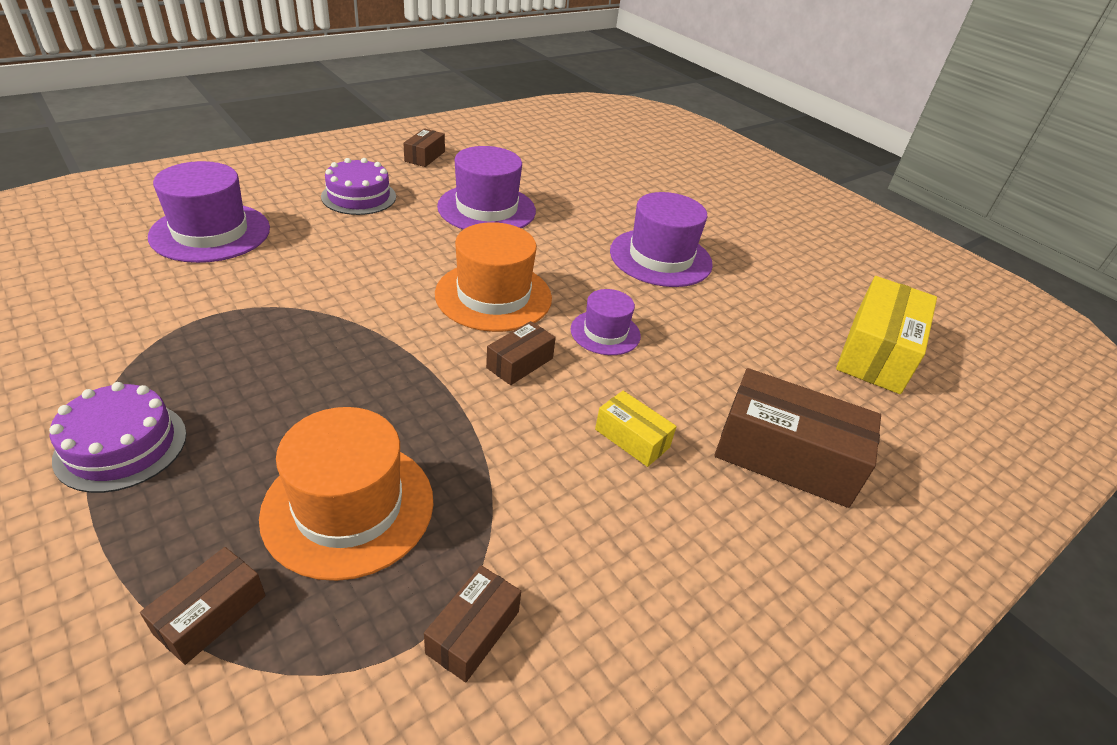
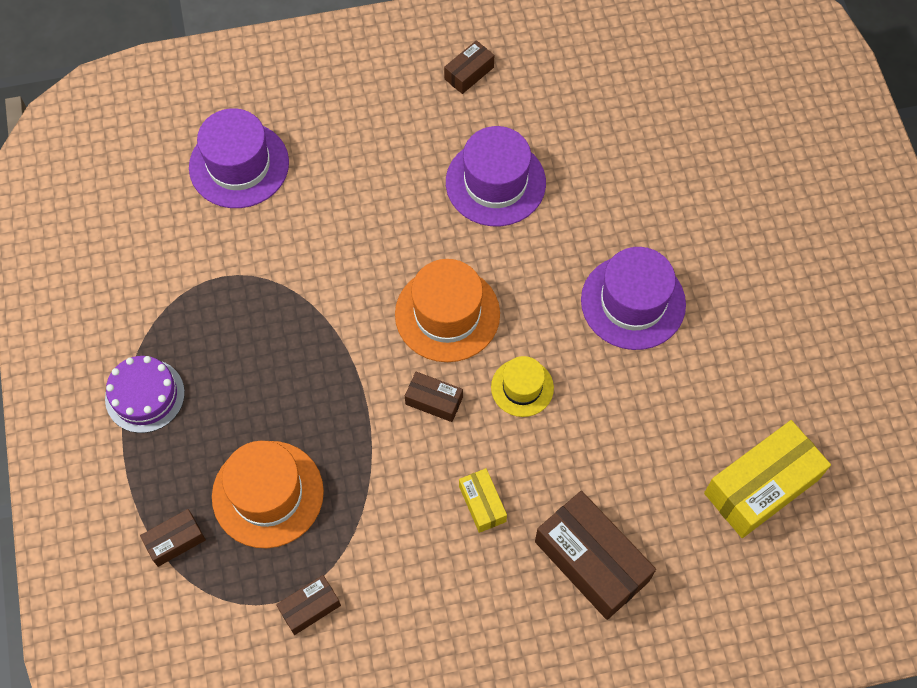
camera: 30 degrees right, 25 degrees up
purple cake [321,158,396,215] -> none
brown box [486,321,556,385] -> brown box turned 45 degrees clockwise [405,372,463,422]
purple hat [571,289,641,355] -> yellow hat [491,356,554,417]

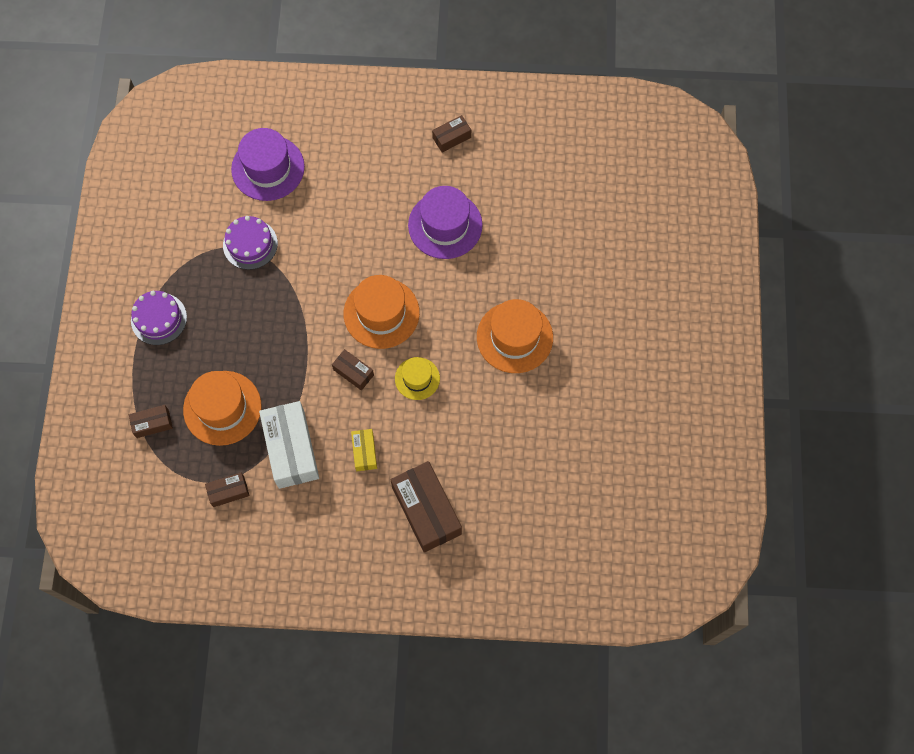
camera: 15 degrees right, 5 degrees up
purple hat [581,247,686,350] -> orange hat [477,299,553,373]
yellow box [704,420,831,538] -> none
none -> purple cake [223,216,278,270]
none -> white box [259,401,319,489]

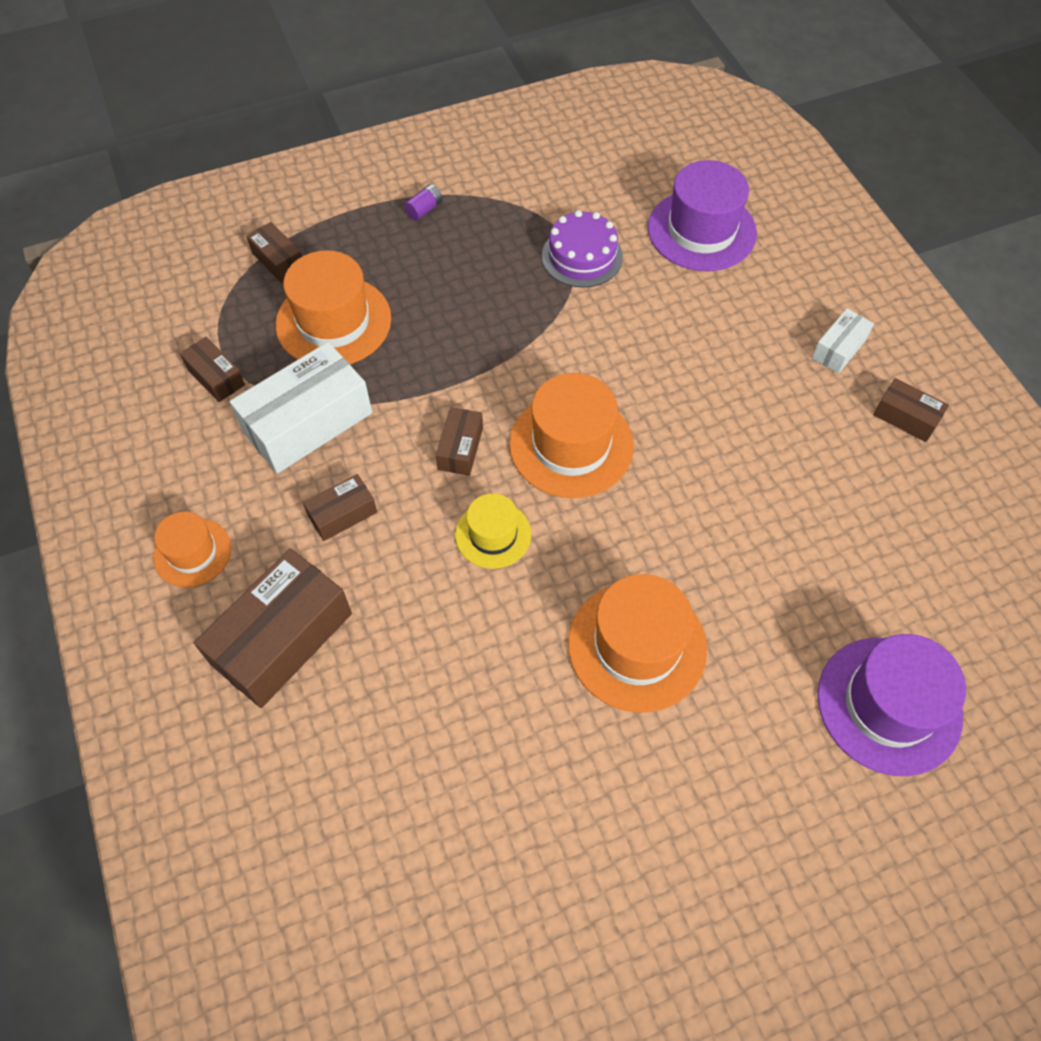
camera: 65 degrees right, 10 degrees down
purple cake [131,291,187,345] -> purple battery [404,184,443,221]
yellow box [351,429,377,471] -> brown box [303,474,377,541]
purple hat [408,186,483,259] -> purple hat moved to [817,634,966,776]
none -> orange hat [153,511,231,588]
none -> white box [812,308,874,374]

